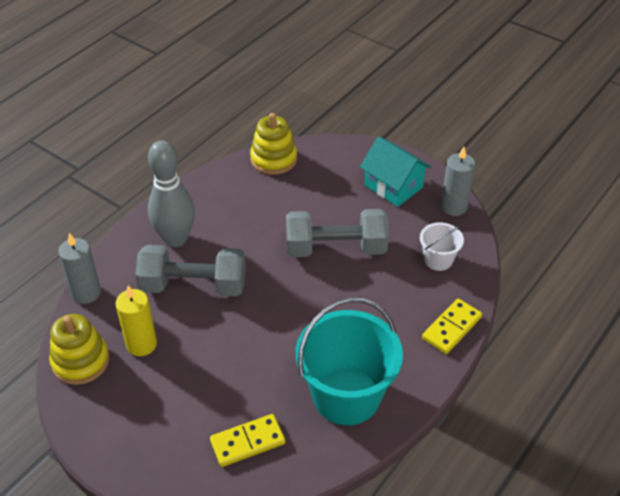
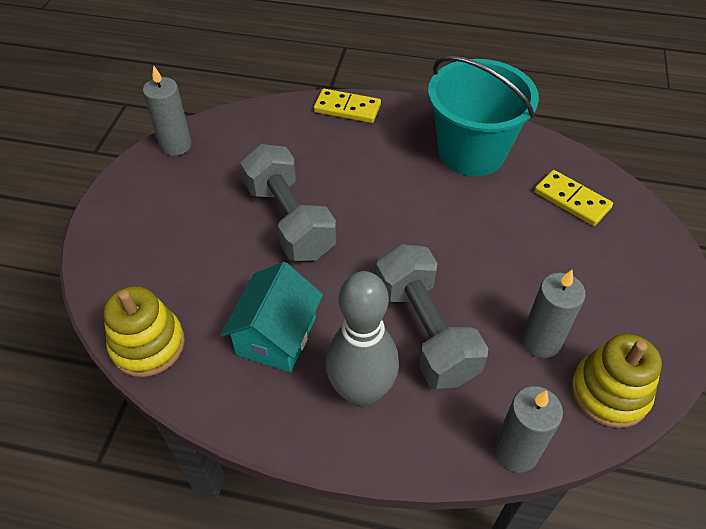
camera: 115 degrees left, 5 degrees up
yellow candle [116,285,157,356] -> grey candle [521,270,586,358]
turquoise house [360,136,431,207] -> turquoise house moved to [220,262,323,372]
white bucket [420,222,464,271] -> none

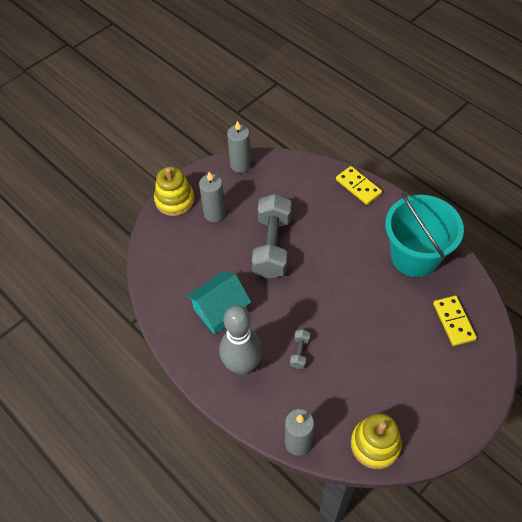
camera: 35 degrees right, 5 degrees up
yellow stacking toy [103,286,185,377] -> yellow stacking toy moved to [154,167,195,216]
grey dumbbell [376,244,488,389] -> grey dumbbell [290,329,310,369], size x0.42
grey candle [521,270,586,358] -> grey candle moved to [199,172,226,222]

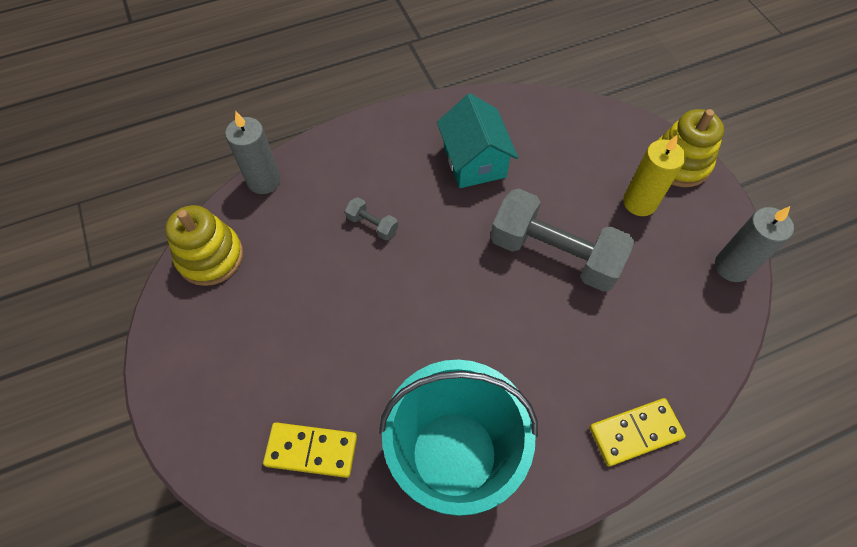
camera: 110 degrees right, 5 degrees up
grey candle [199,172,226,222] -> yellow candle [623,134,686,216]
grey bowling pin [219,305,262,375] -> none

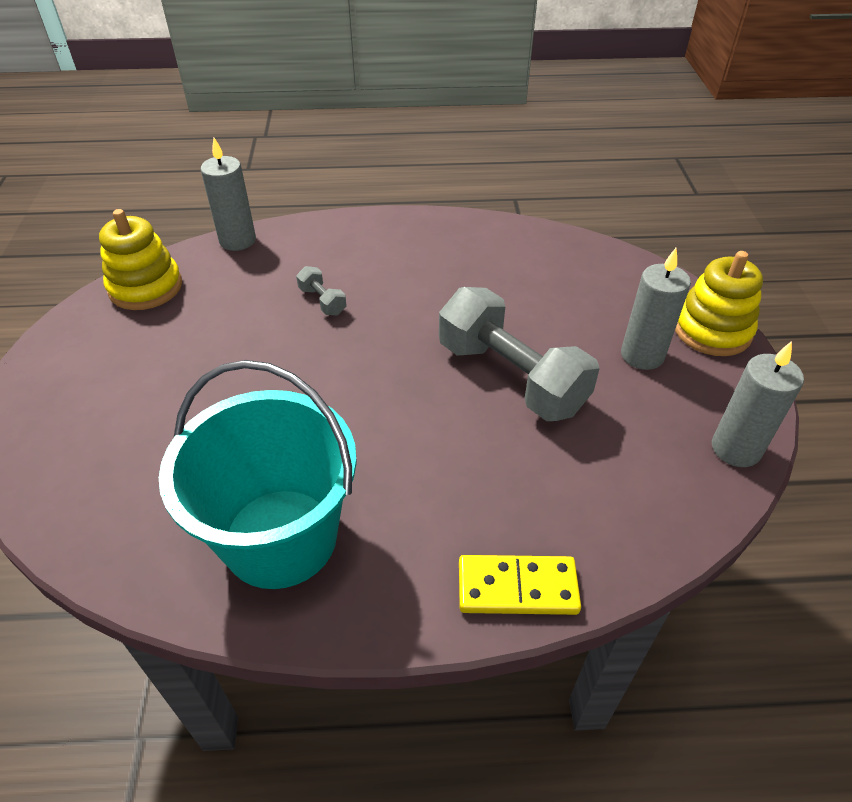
camera: 20 degrees right, 15 degrees down
yellow domino [263,422,357,478] -> none
turquoise house [437,93,518,188] -> none
yellow candle [623,134,686,216] -> grey candle [621,248,691,370]

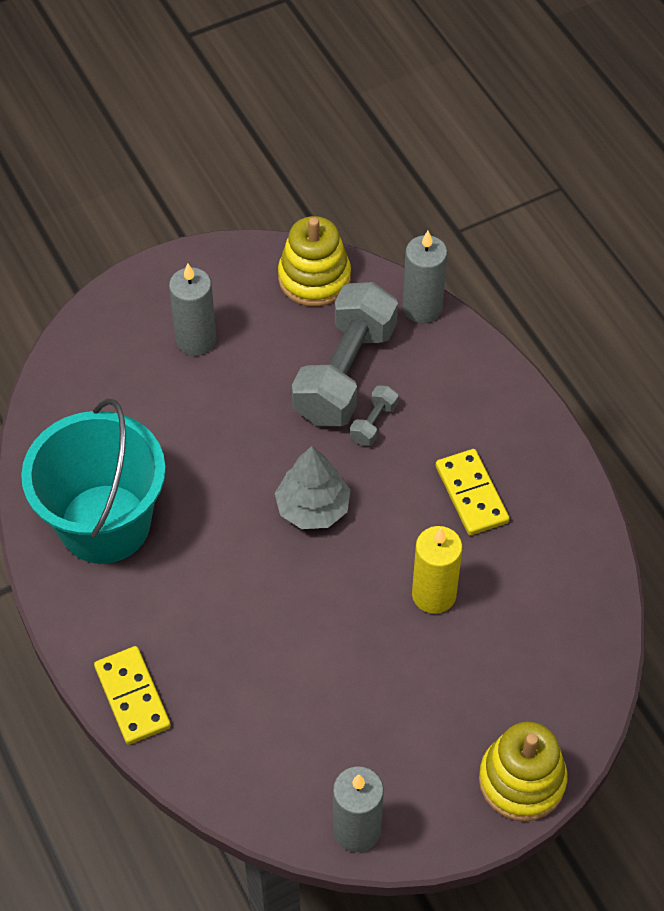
camera: 65 degrees right, 10 degrees up
grey dumbbell [439,287,600,421] -> grey dumbbell moved to [292,282,398,426]
grey candle [621,248,691,370] -> grey candle moved to [169,264,216,356]
none -> grey tree [275,446,350,529]
none -> yellow candle [412,526,462,614]
none -> yellow domino [436,449,509,535]

